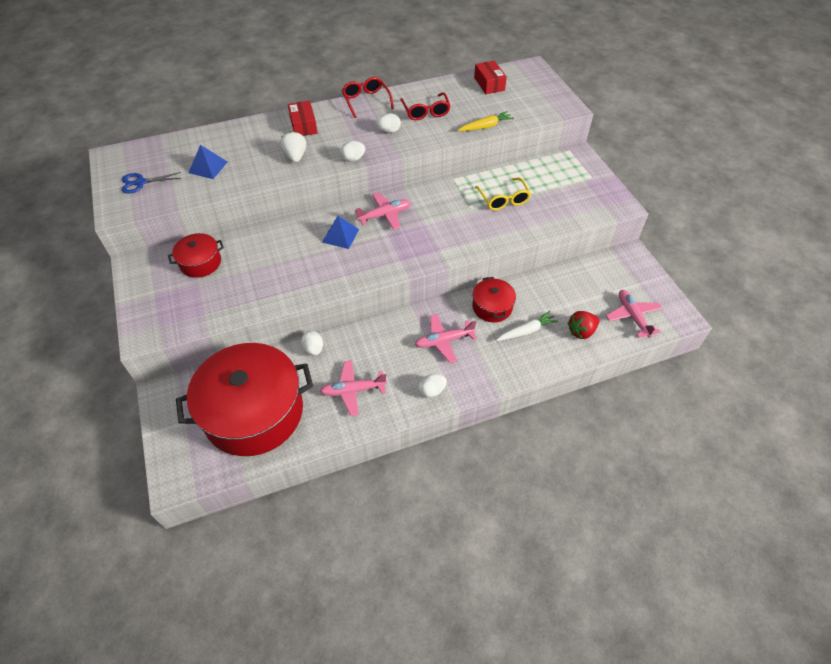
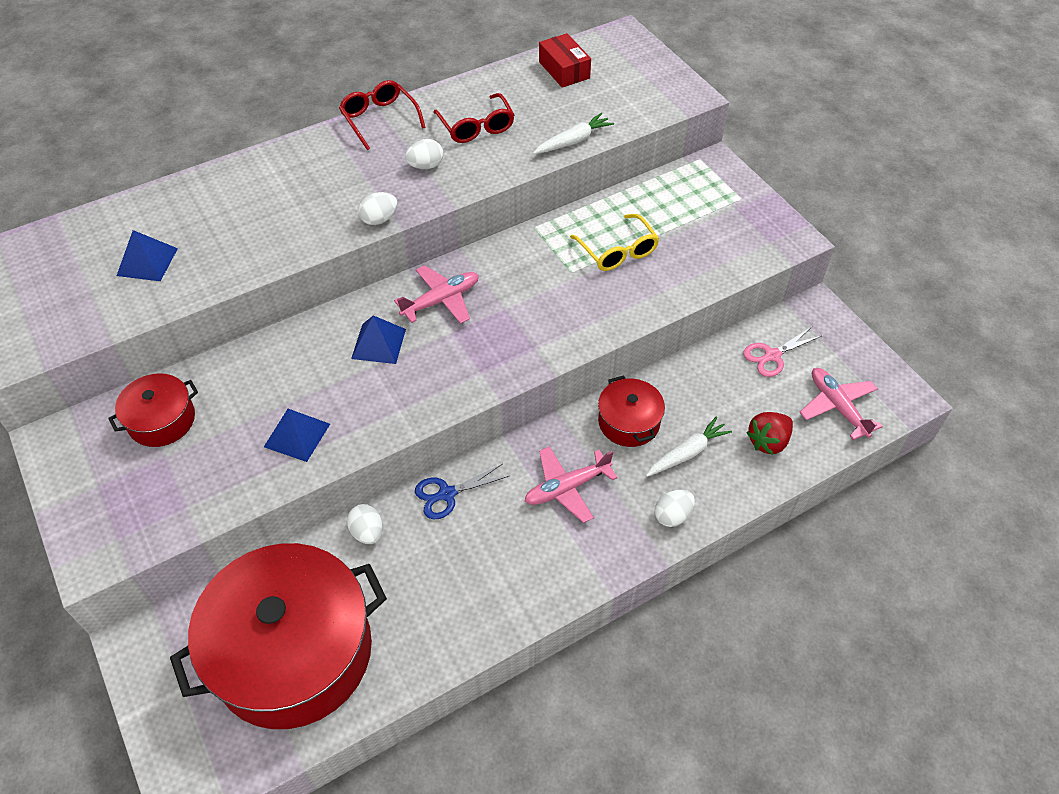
camera: 10 degrees left, 0 degrees up
blue scissors [122,172,181,194] -> blue scissors moved to [415,464,509,519]
white strawberry [280,131,306,163] -> none
red box [288,101,317,136] -> none
pink plane [319,360,387,416] -> none
white egg [418,374,447,398] -> white egg moved to [655,490,695,527]
yellow carrot [458,111,514,131] -> white carrot [533,113,614,154]
none -> blue pyramid [264,409,330,462]
none -> pink scissors [743,327,823,377]

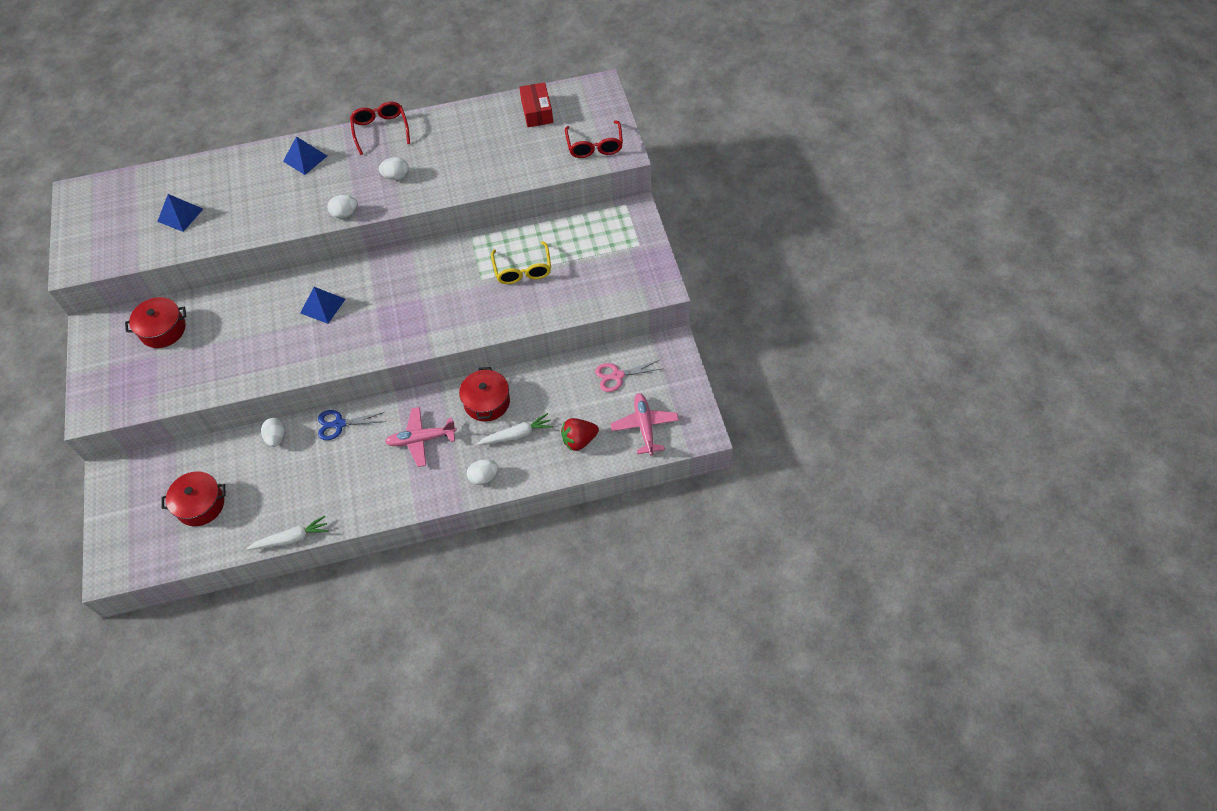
camera: 20 degrees right, 5 degrees up
red pot [170,543,387,729] -> red pot [161,471,226,526], size x0.46
blue pyramid [264,409,330,462] -> blue pyramid moved to [283,136,327,175]
pink plane [394,265,479,324] -> none
red glasses [433,93,515,143] -> red glasses moved to [565,121,623,158]
white carrot [533,113,614,154] -> white carrot moved to [246,516,329,550]

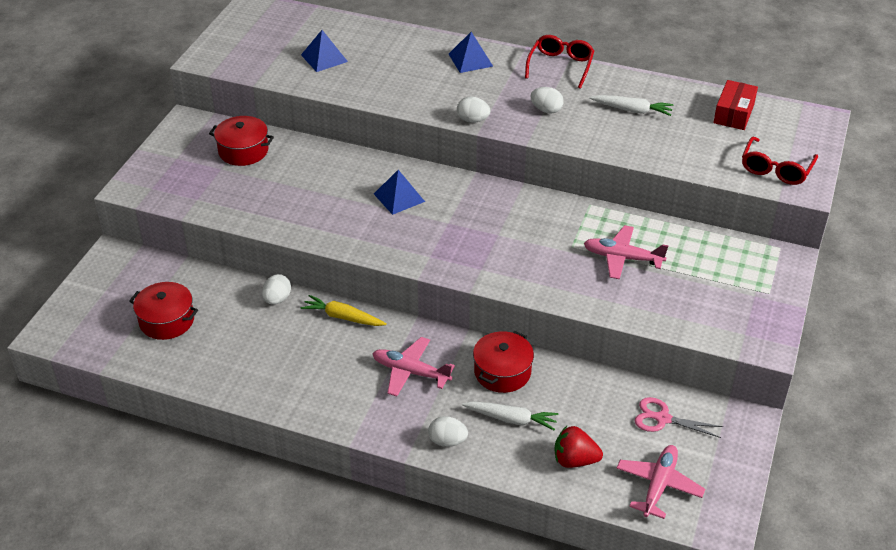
camera: 30 degrees right, 15 degrees down
white carrot [246,516,329,550] -> white carrot moved to [589,95,673,116]
blue scissors [318,410,385,440] -> yellow carrot [301,295,387,326]
yellow glasses [491,241,551,284] -> pink plane [584,225,669,279]

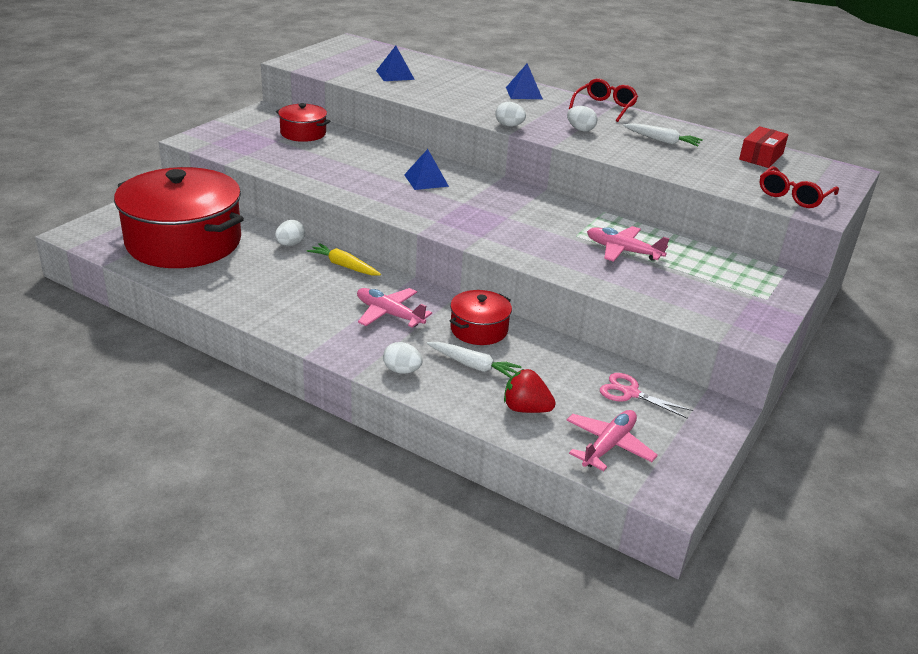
camera: 10 degrees right, 10 degrees down
red pot [129,282,198,340] -> red pot [114,167,244,268], size x2.17

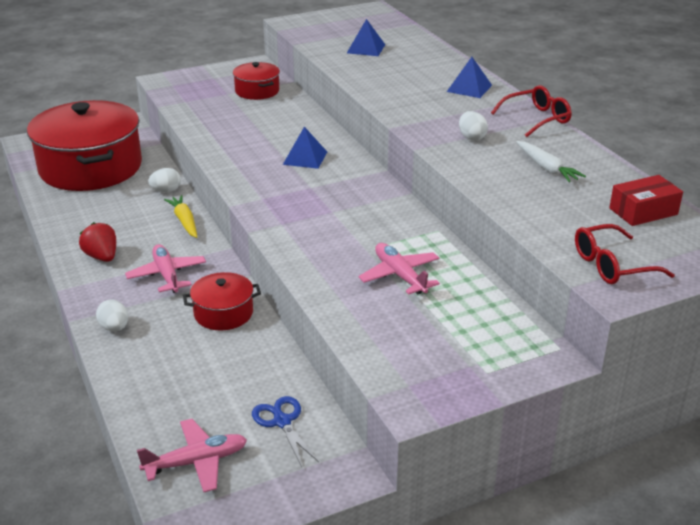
camera: 35 degrees right, 0 degrees up
white carrot [427,342,522,378] -> none
white egg [495,102,526,127] -> none
red strawberry [504,369,556,413] -> red strawberry moved to [79,222,116,262]
pink scissors [600,373,693,419] -> blue scissors [252,396,319,467]

